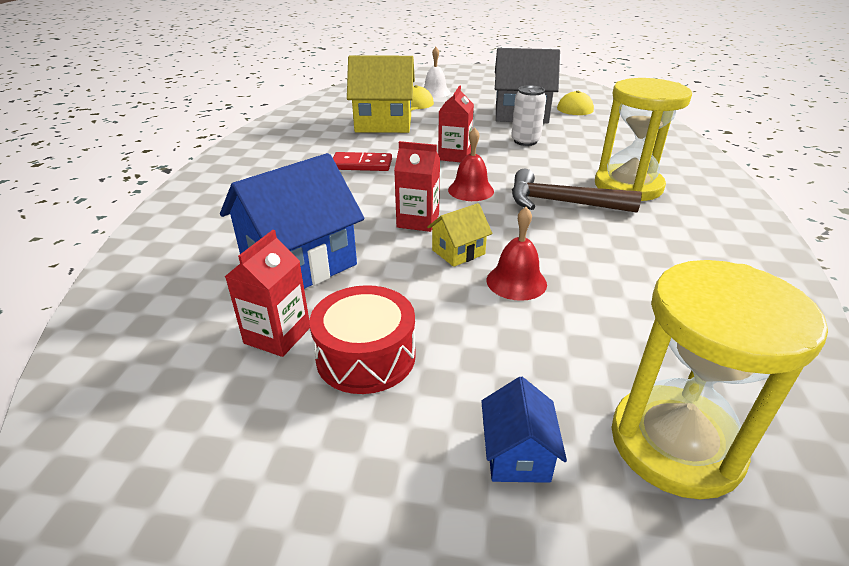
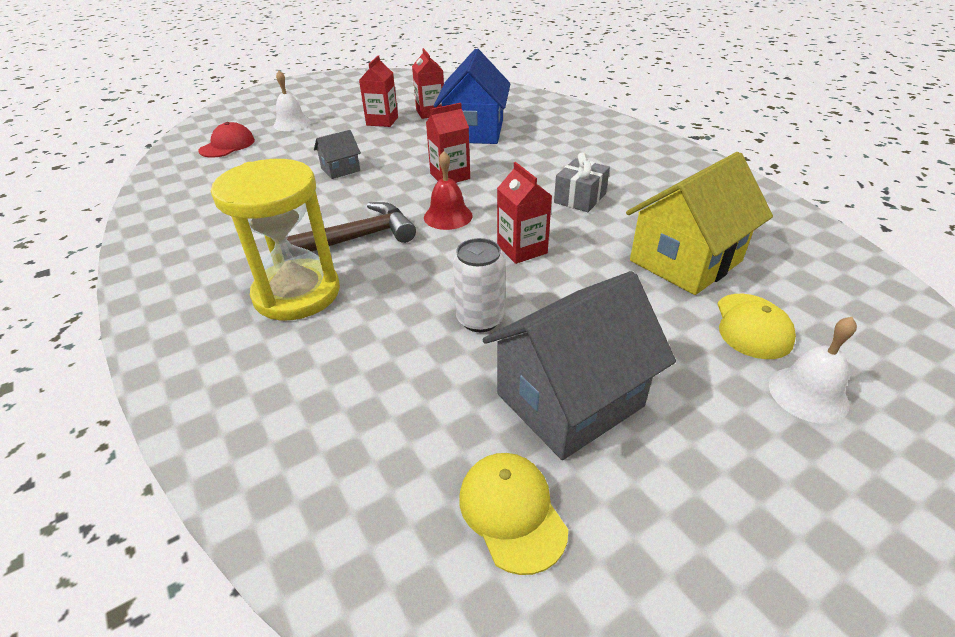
camera: 140 degrees right, 5 degrees up
red drum [309,285,416,394] -> red carton [359,55,398,127]
red domino [333,152,392,171] -> grey gift [554,152,610,212]
yellow house [427,203,493,267] -> none
blue house [481,377,567,483] -> white bell [273,70,311,131]
red bell [487,207,547,301] -> grey house [314,130,361,179]
yellow hourglass [612,260,828,500] -> red cap [198,122,255,158]

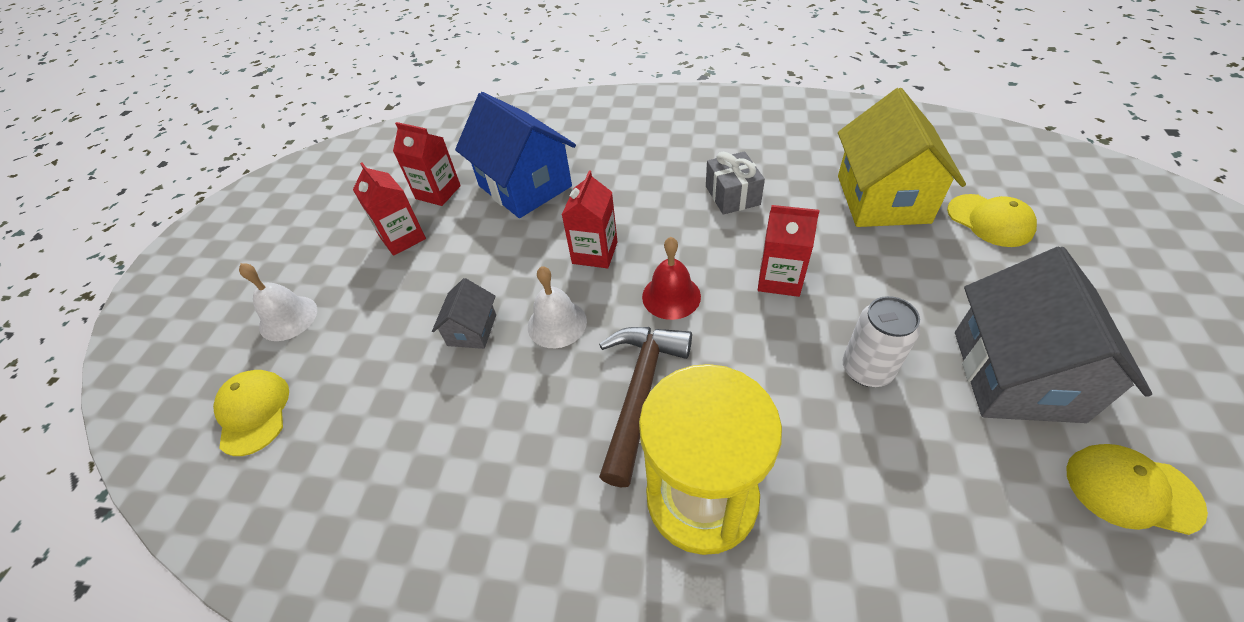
camera: 45 degrees left, 10 degrees up
red cap [198,122,255,158] -> yellow cap [213,370,289,456]
white bell [769,317,857,424] -> white bell moved to [528,266,587,348]

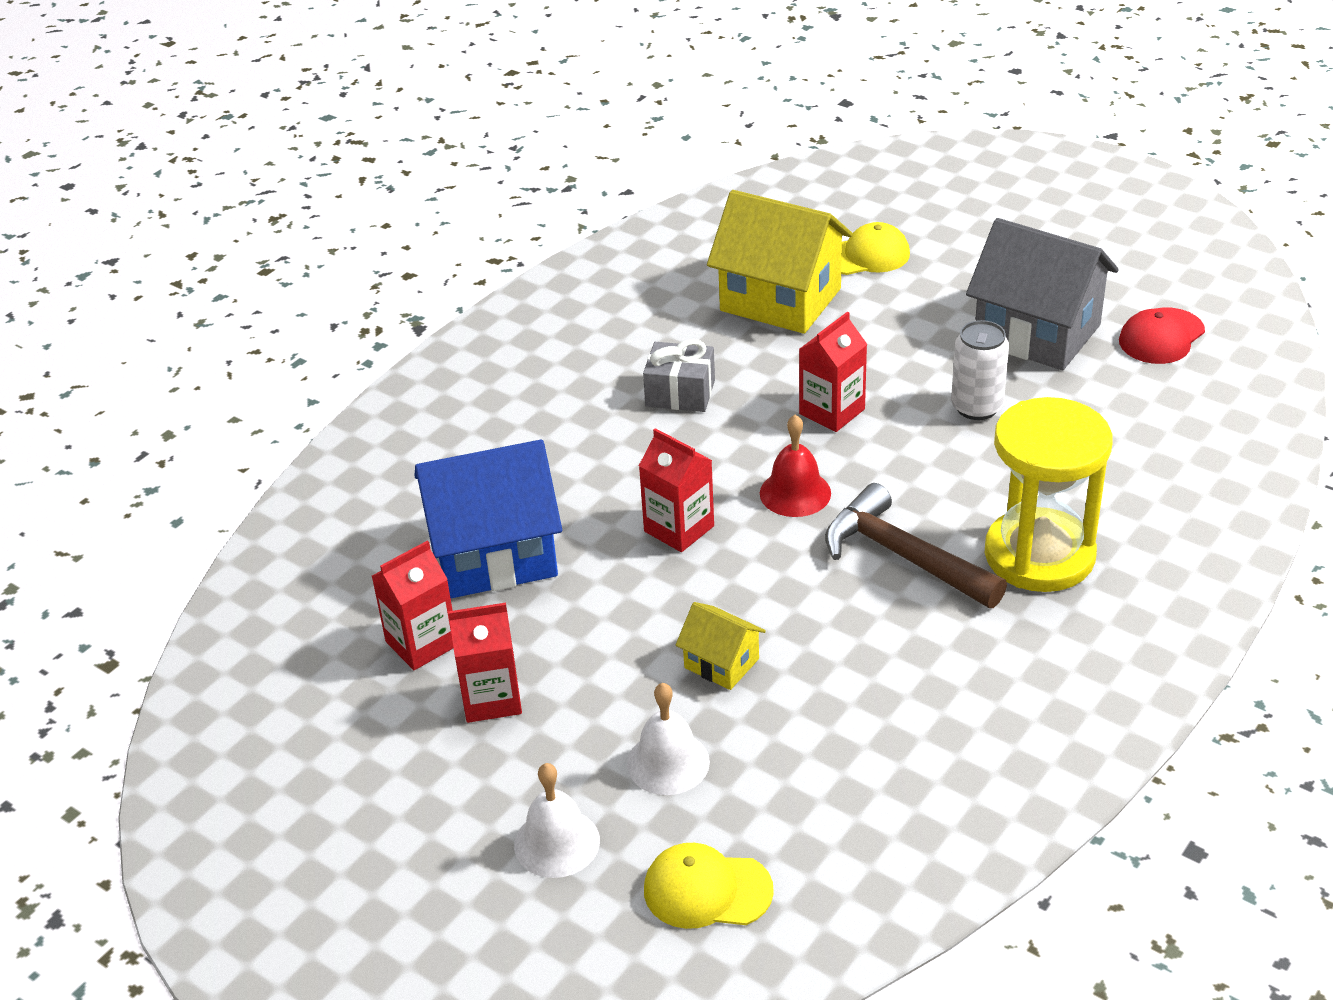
camera: 65 degrees left, 10 degrees down
grey house [432,278,496,349] -> yellow house [676,602,766,690]
white bell [528,266,587,348] -> white bell moved to [627,683,710,795]
yellow cap [1066,444,1208,535] -> red cap [1119,307,1205,364]

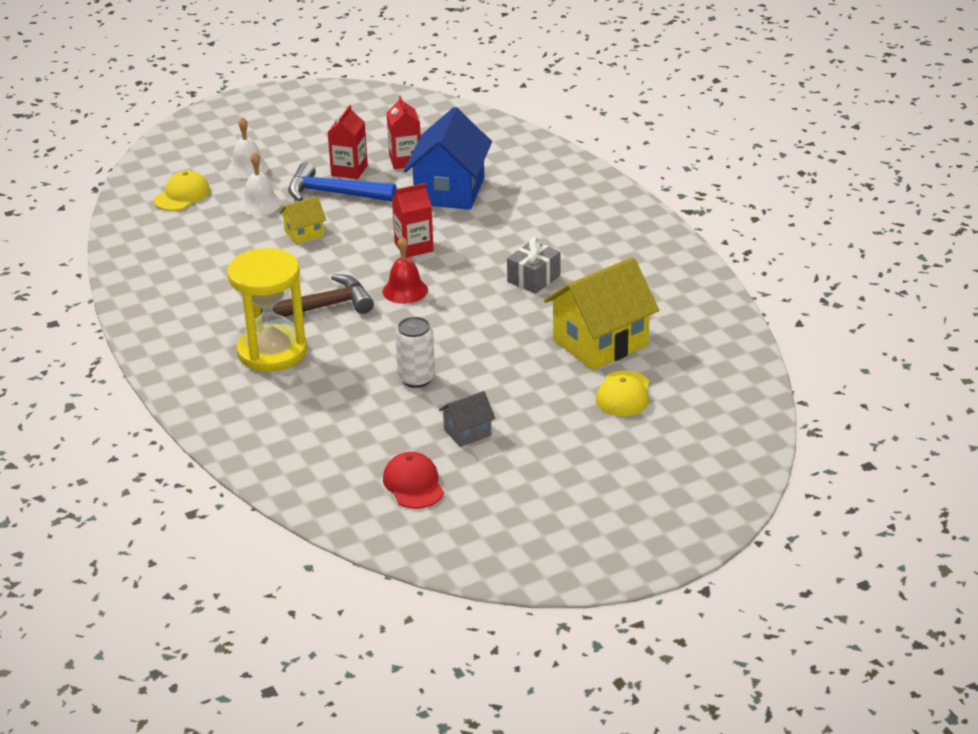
camera: 115 degrees right, 5 degrees down
red carton [799,312,867,432] -> none
grey house [966,218,1119,370] -> grey house [439,391,495,447], size x0.48
none -> blue hammer [288,162,397,201]

